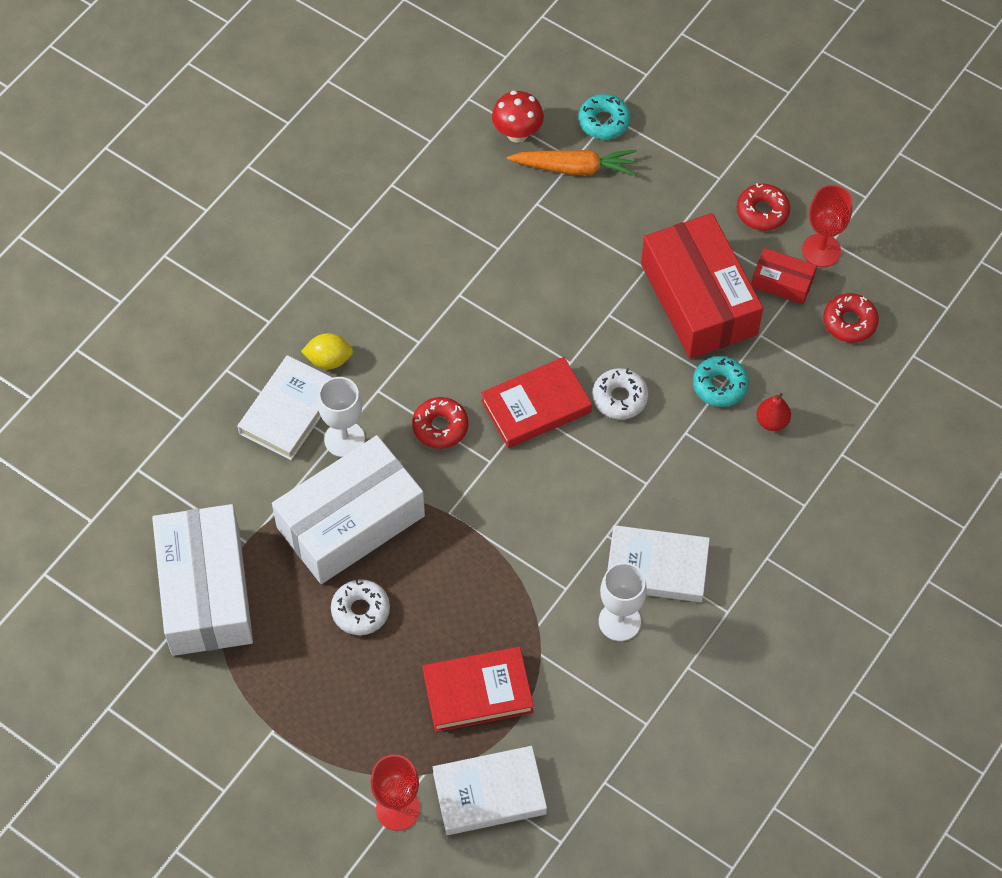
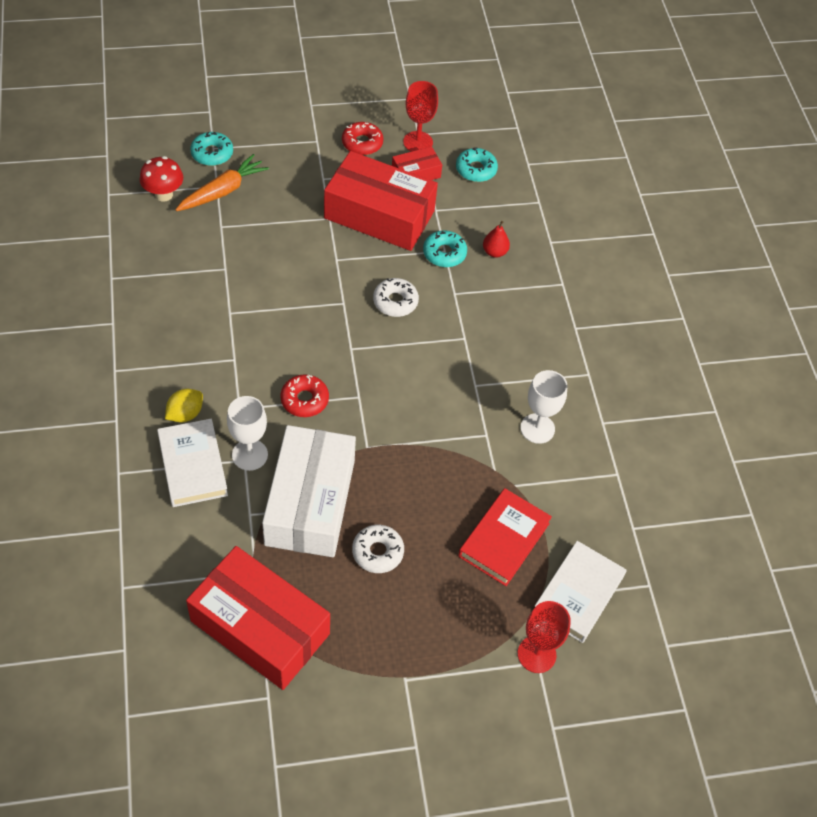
camera: 50 degrees left, 5 degrees down
white box [152,504,253,656] -> red box [186,546,330,690]
red book [481,357,592,448] -> none
white book [607,525,710,602] -> none
red donut [823,293,879,343] -> turquoise donut [456,147,498,182]

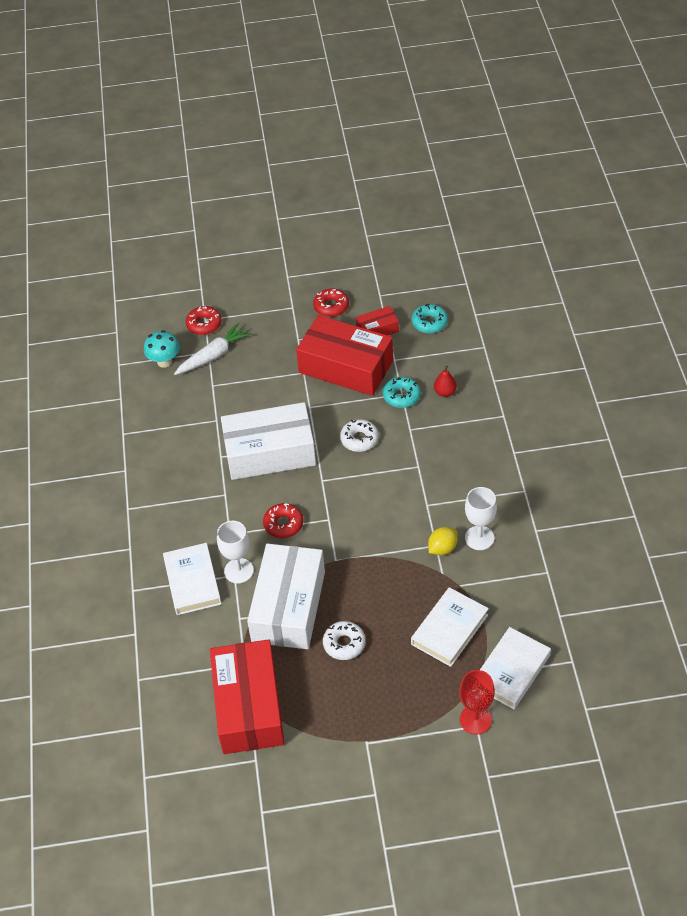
camera: 10 degrees right, 5 degrees down
red mushroom [139,156,183,201] -> turquoise mushroom [144,330,180,368]
yellow lemon [165,389,203,422] -> yellow lemon moved to [428,527,458,555]
orange carrot [175,154,269,211] -> white carrot [174,323,252,375]
red box [186,546,330,690] -> red box turned 45 degrees clockwise [210,639,284,754]
turquoise donut [190,132,233,166] -> red donut [186,306,222,335]
red goblet [403,81,438,152] -> none
red book [458,488,552,586] -> white book [411,587,489,667]
none -> white box [221,402,316,480]

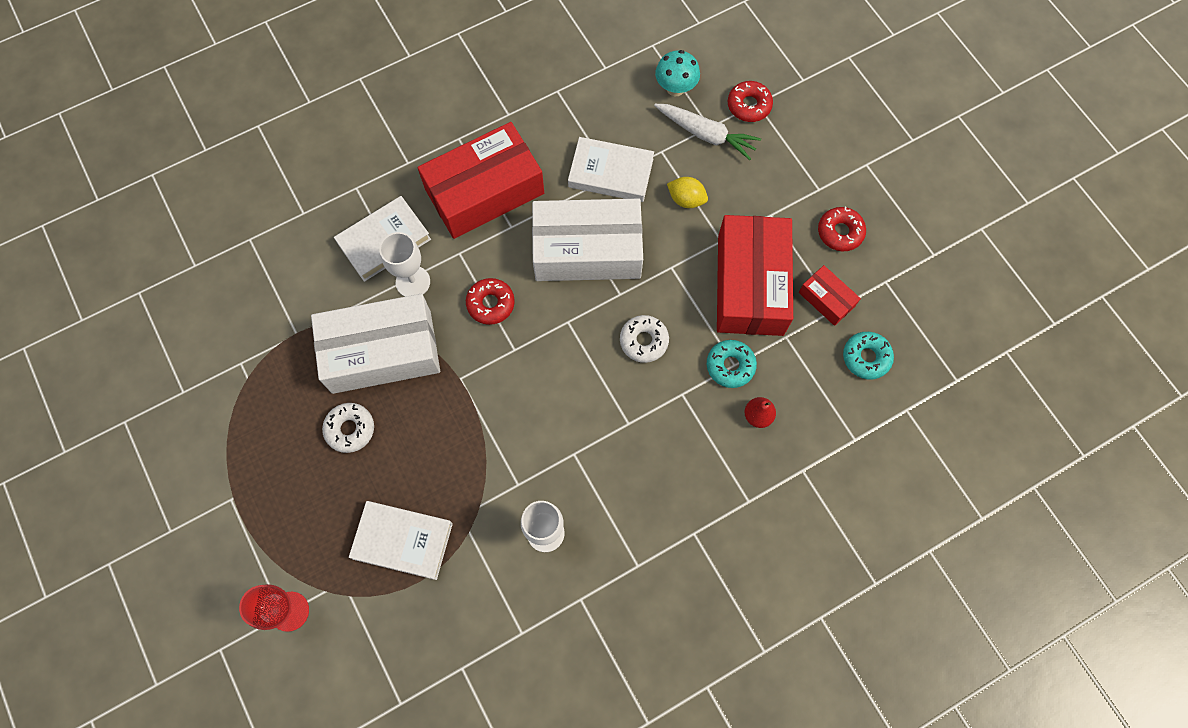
camera: 65 degrees right, 20 degrees up
red box [210,639,284,754] -> red box moved to [417,122,544,239]
white box [221,402,316,480] -> white box turned 60 degrees counterclockwise [532,199,643,281]
yellow lemon [428,527,458,555] -> yellow lemon moved to [667,177,708,208]
white book [480,627,551,709] -> white book moved to [568,137,654,202]

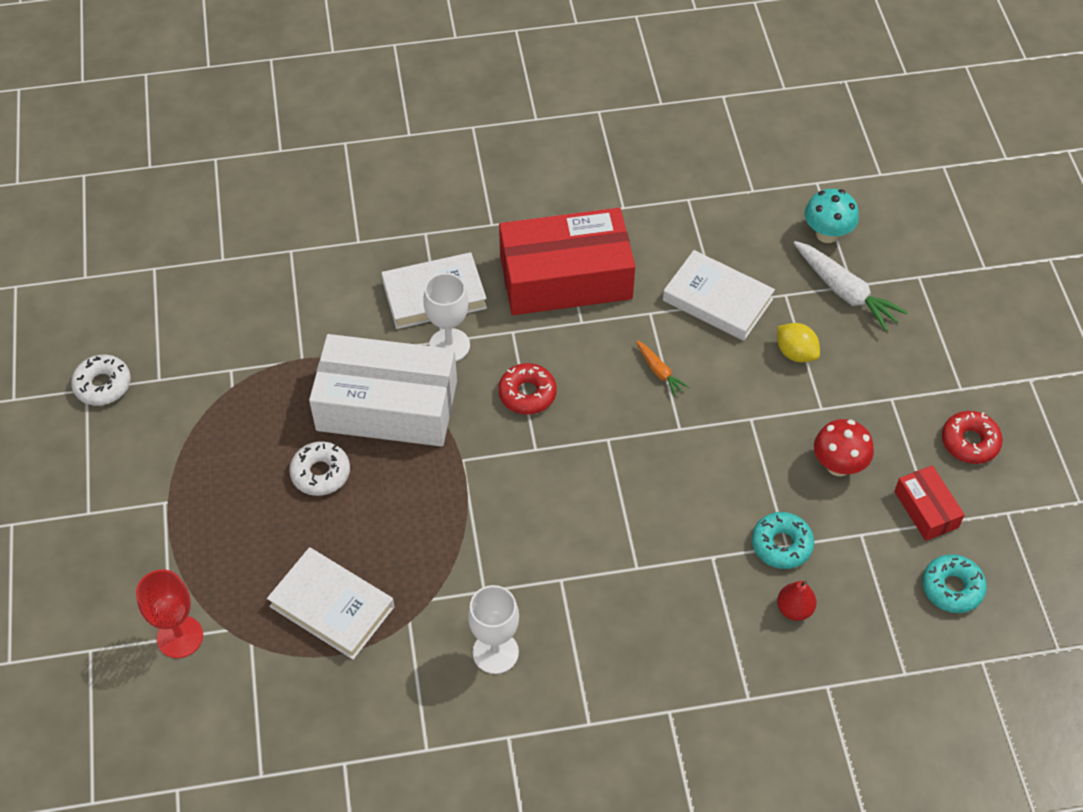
camera: 20 degrees right, 15 degrees down
white box [532,199,643,281] -> orange carrot [636,341,689,397]
white donut [620,315,669,363] -> white donut moved to [71,355,131,406]
red box [717,215,793,336] -> red mushroom [814,419,874,476]
red donut [728,81,773,122] -> none

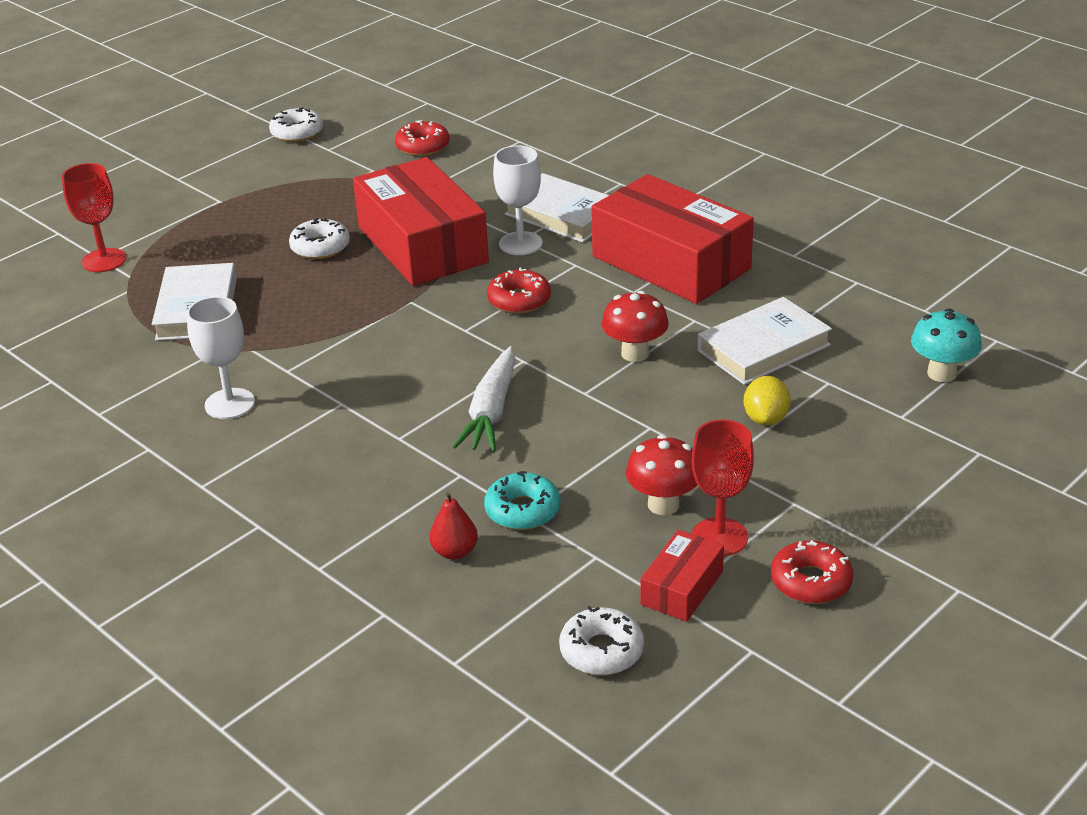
camera: 55 degrees right, 20 degrees down
white box [309,334,457,447] -> red box [353,157,489,286]
orange carrot [636,341,689,397] -> red mushroom [602,291,669,362]
white book [663,250,775,341] -> white book turned 60 degrees clockwise [697,297,832,385]
white carrot [794,241,908,332] -> white carrot moved to [453,346,516,452]
turquoise donut [922,554,987,613] -> white donut [559,606,644,675]
none -> red donut [395,120,450,156]
none -> red goblet [692,419,754,556]

